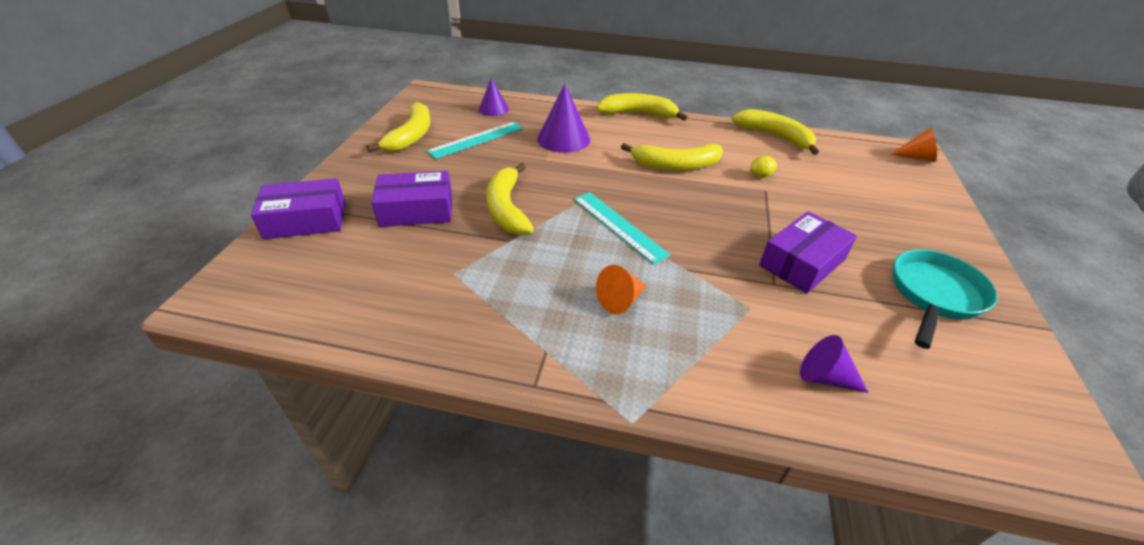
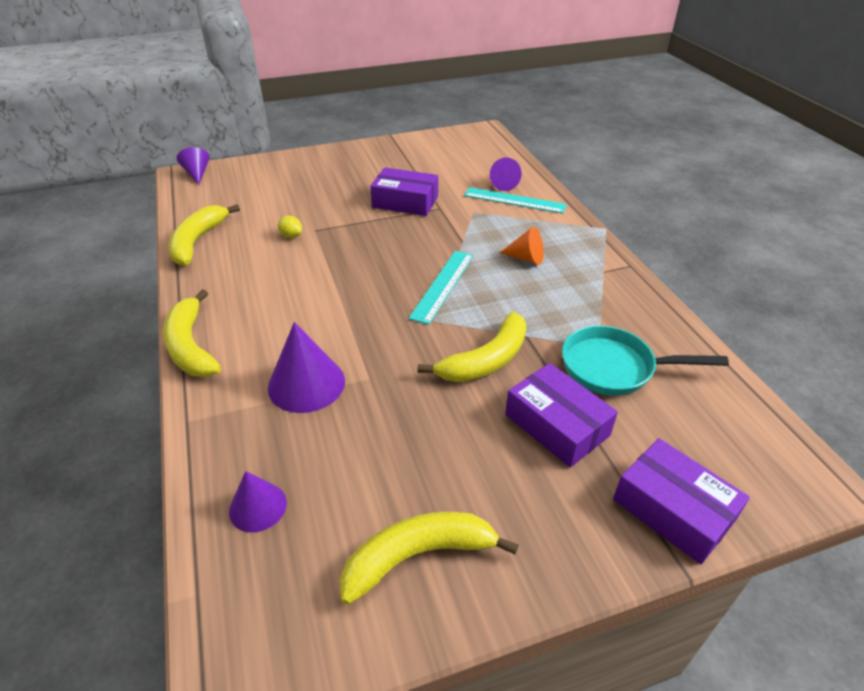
camera: 120 degrees left, 0 degrees up
turquoise ruler [426,122,523,159] -> turquoise ruler moved to [464,187,567,214]
yellow banana [621,143,723,171] -> none
orange cone [890,128,937,162] -> purple cone [177,147,209,184]
turquoise pan [892,249,998,349] -> turquoise pan moved to [562,326,729,396]

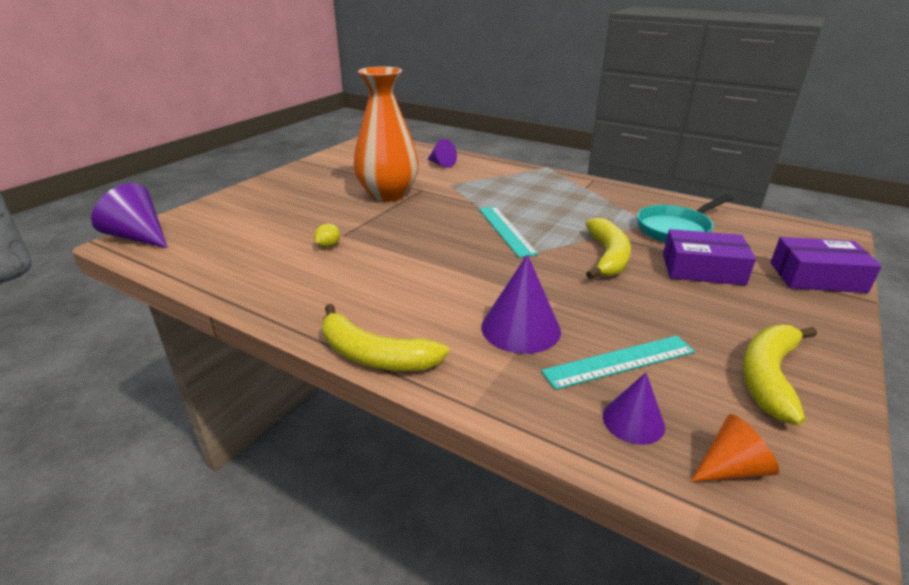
camera: 40 degrees left, 10 degrees down
yellow banana [168,204,240,266] -> none
purple cone [177,147,209,184] -> purple cone [91,183,168,248], size x1.62
yellow lemon [278,216,302,238] -> yellow lemon turned 60 degrees counterclockwise [314,224,340,248]
purple box [370,167,438,216] -> orange vase [353,66,419,202]
turquoise ruler [464,187,567,214] -> turquoise ruler moved to [541,336,695,390]
orange cone [500,227,544,265] -> orange cone moved to [691,414,779,482]

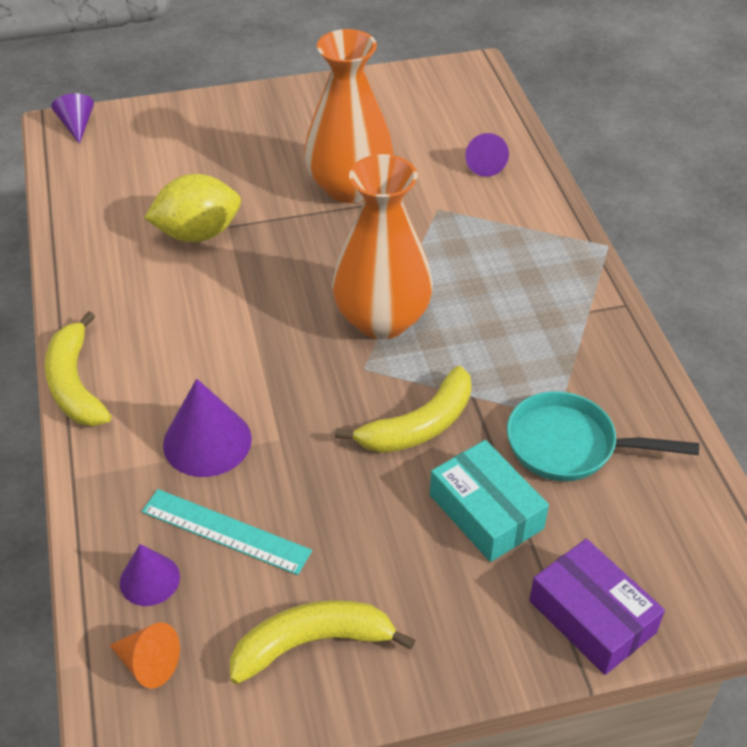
camera: 45 degrees right, 15 degrees up
purple cone [91,183,168,248] -> purple cone [51,93,94,144], size x0.62
yellow lemon [314,224,340,248] -> yellow lemon [144,174,241,242], size x2.38
turquoise ruler [479,206,538,258] -> orange vase [332,154,433,339]
purple box [663,229,756,286] -> turquoise box [430,440,549,562]

